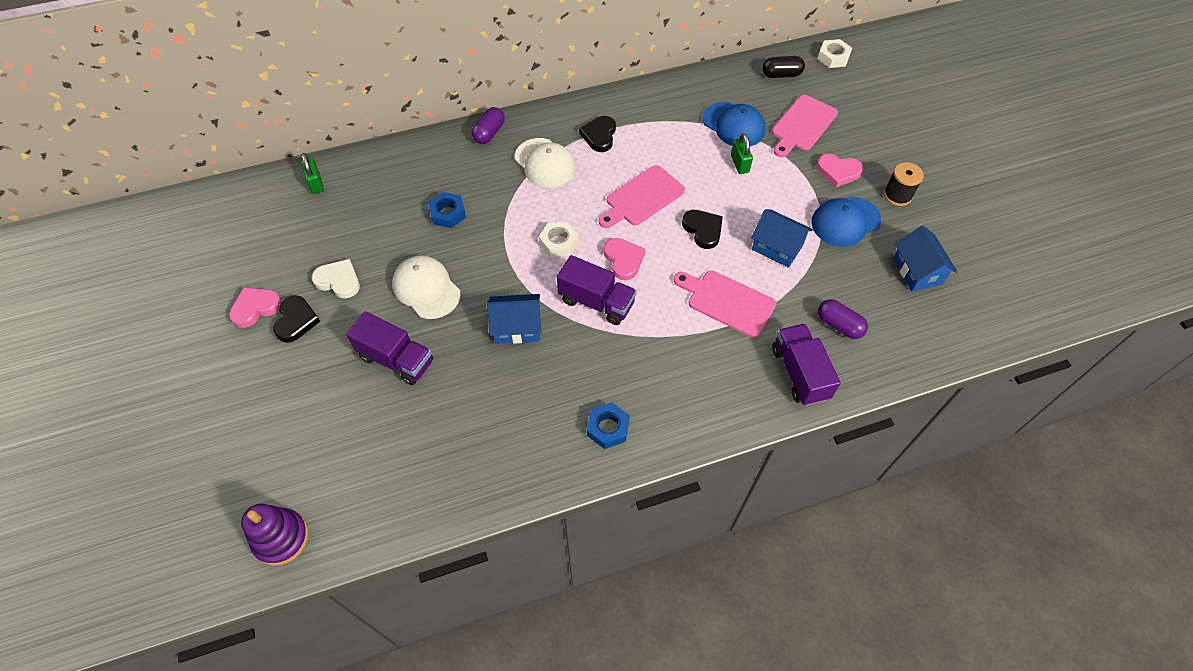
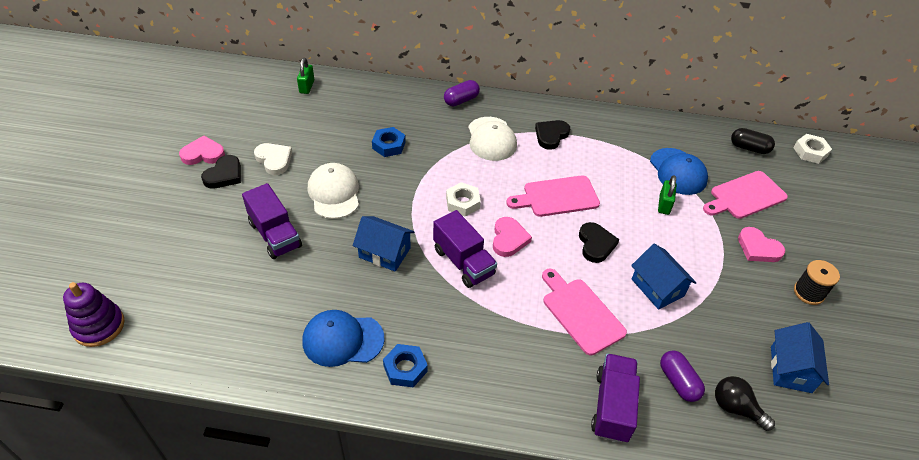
camera: 25 degrees right, 10 degrees down
blue cap [811,197,881,247] -> blue cap moved to [302,310,385,367]
none -> black light bulb [715,376,775,431]

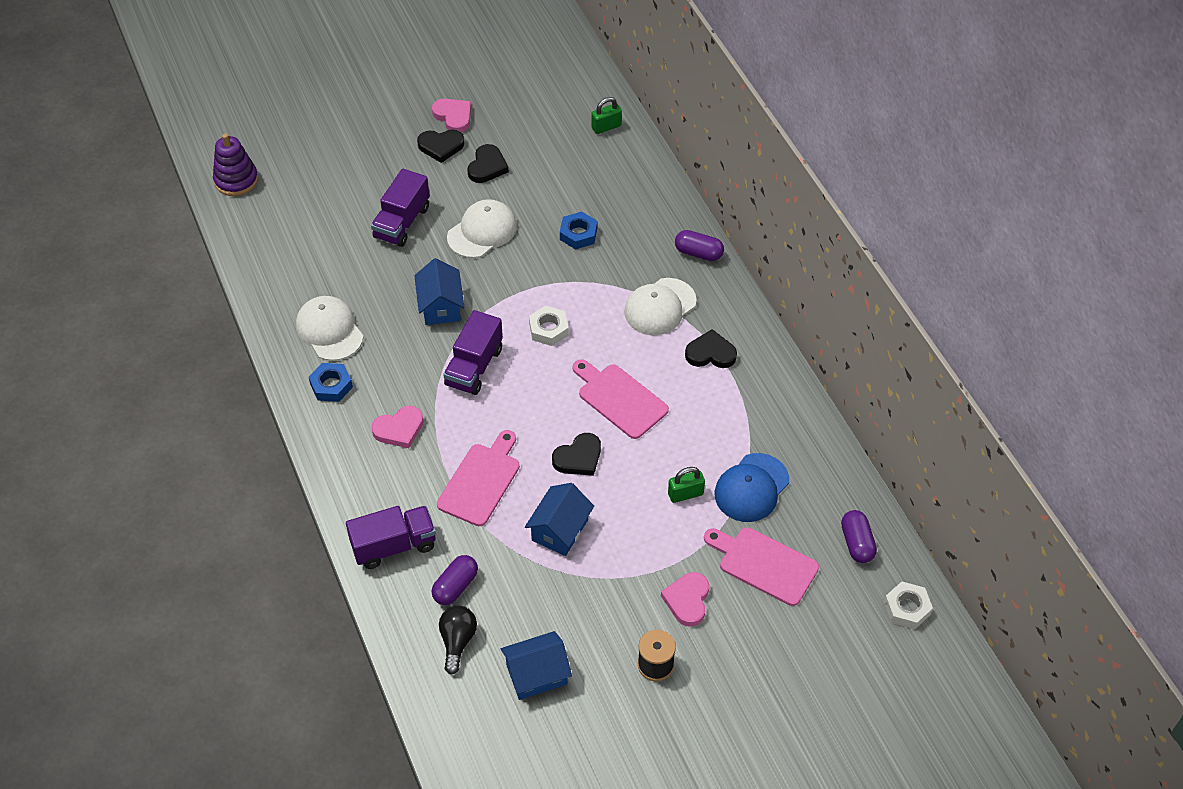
camera: 60 degrees right, 5 degrees up
white heart [254,143,292,175] -> black heart [467,144,509,183]
blue cap [302,310,385,367] -> white cap [296,296,364,361]
pink heart [493,217,532,257] -> pink heart moved to [371,406,424,448]
black capsule [731,128,775,154] -> purple capsule [841,510,877,563]

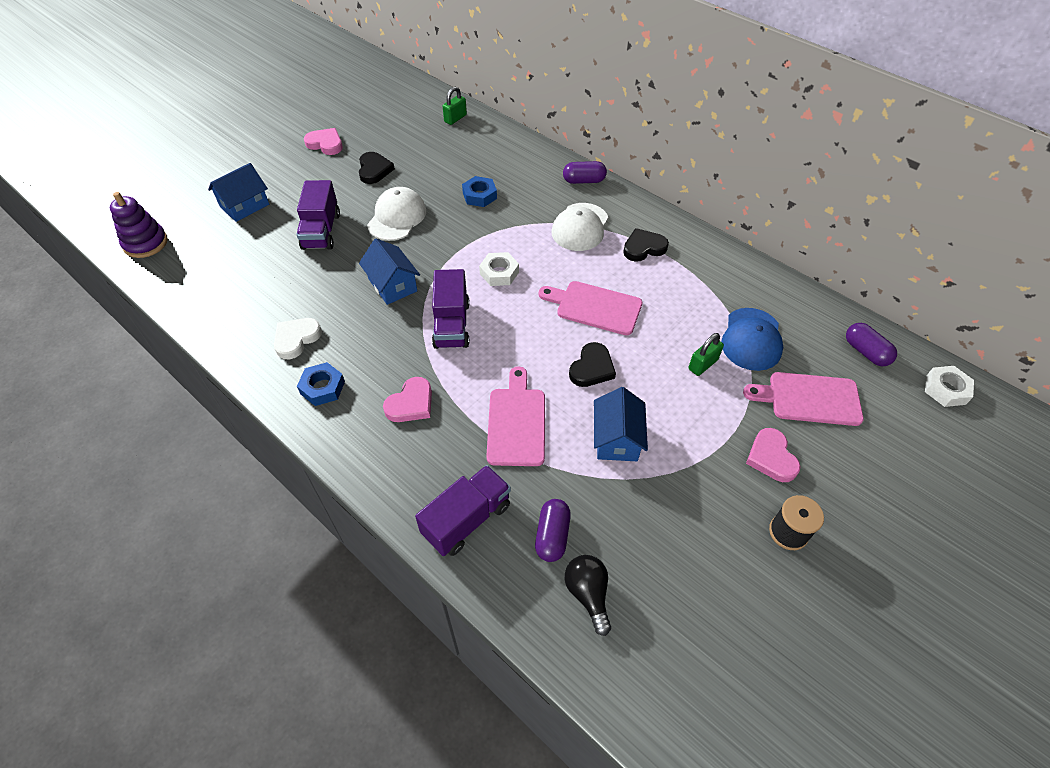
camera: 25 degrees left, 0 degrees up
white cap [296,296,364,361] -> white heart [274,318,322,359]
black heart [417,130,465,163] -> none
blue house [501,631,572,700] -> blue house moved to [208,163,269,222]

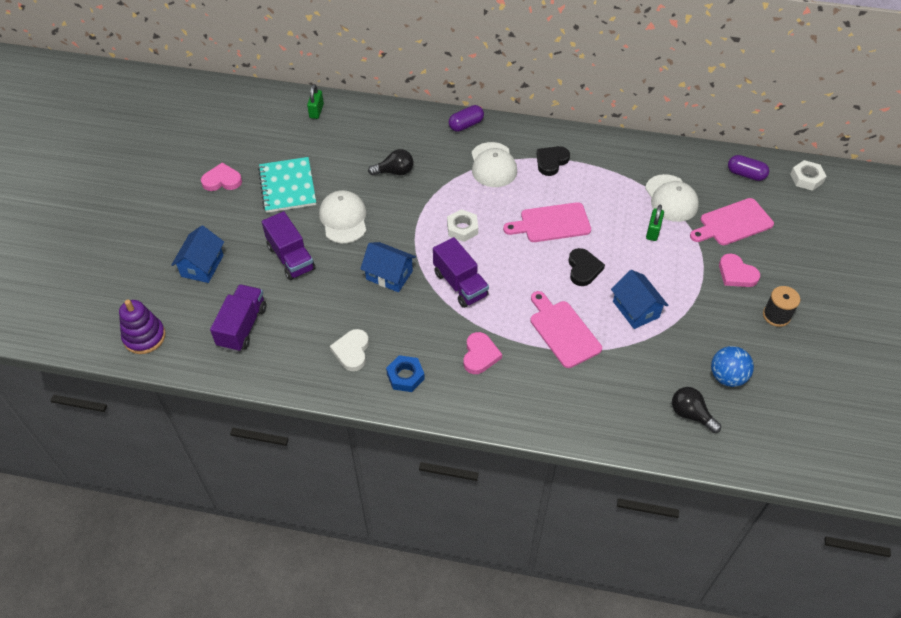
camera: 30 degrees left, 0 degrees up
black heart [359,152,395,184] -> turquoise notebook [258,157,316,213]
purple truck [415,465,511,556] -> purple truck moved to [210,284,266,352]
blue nut [462,176,497,207] -> black light bulb [368,149,413,175]
purple capsule [535,499,571,562] -> none
blue cap [721,308,783,371] -> white cap [645,174,699,222]
none -> blue ball [711,346,754,387]

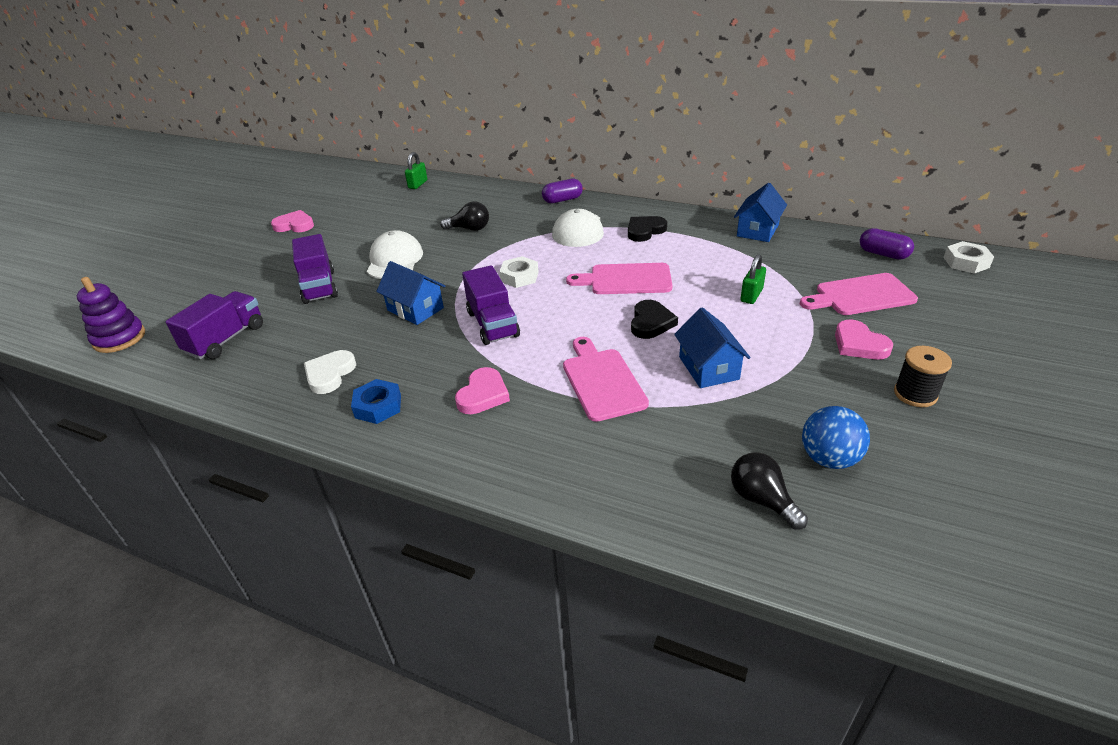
camera: 15 degrees right, 15 degrees down
blue house [171,226,224,283] -> blue house moved to [734,183,787,242]
turquoise notebook [258,157,316,213] -> none
white cap [645,174,699,222] -> none

